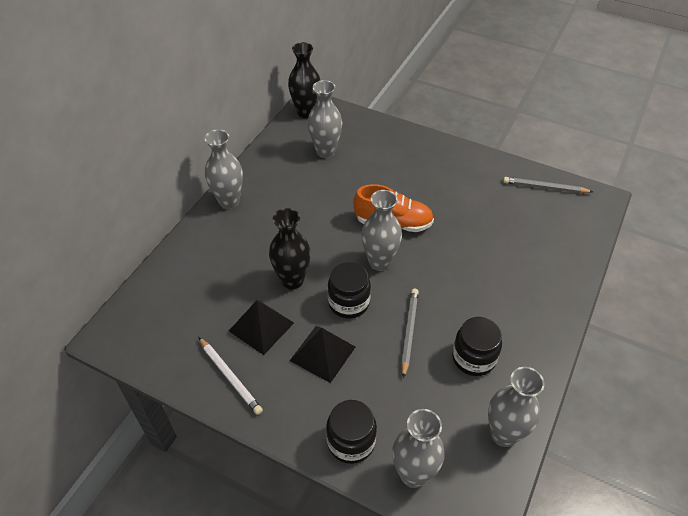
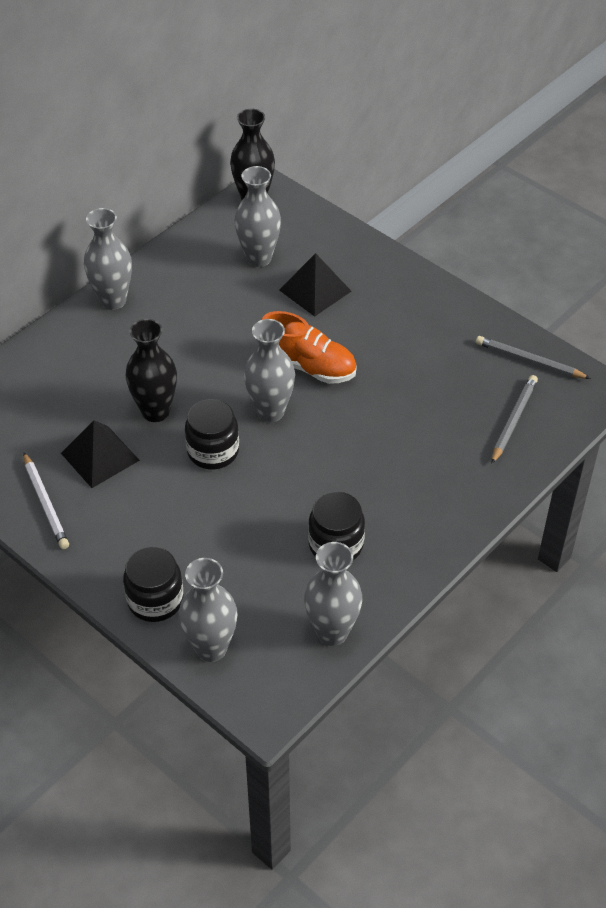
camera: 15 degrees right, 0 degrees up
black pyramid [290,326,355,383] -> black pyramid moved to [279,253,352,317]
grey pencil [401,289,419,379] -> grey pencil moved to [492,375,538,464]

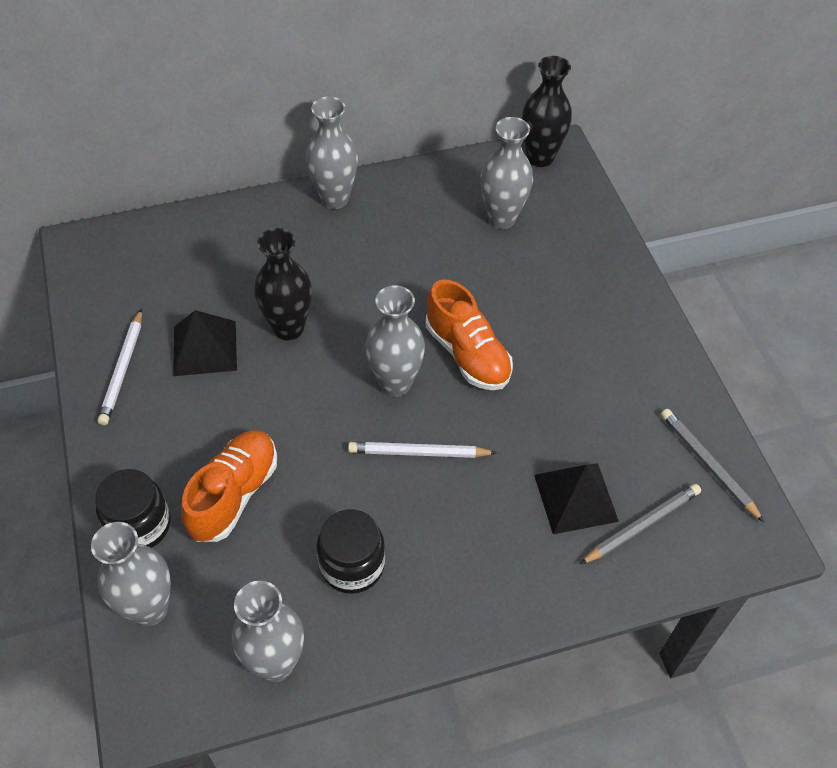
camera: 30 degrees right, 5 degrees up
black jar [185,399,239,470] -> none
black pyramid [279,253,352,317] -> black pyramid moved to [534,463,619,534]
none -> orange shoe [181,430,277,542]
none -> white pencil [348,442,497,458]

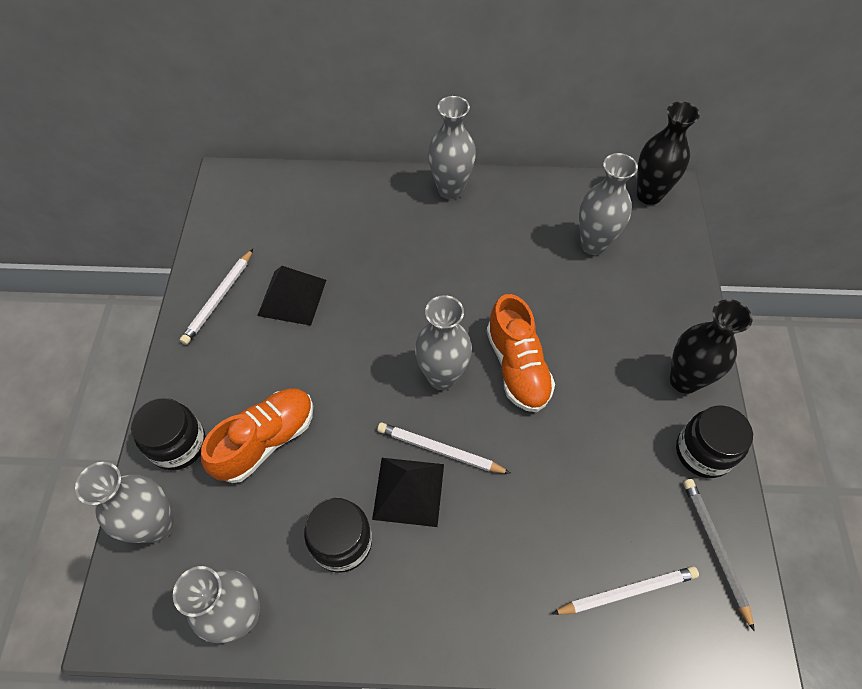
camera: 20 degrees right, 5 degrees up
black vase [254,228,312,341] -> black vase moved to [670,299,753,394]
black pyramid [534,463,619,534] -> black pyramid moved to [372,458,444,527]
grey pencil [580,484,701,564] -> white pencil [552,566,699,615]
none -> black jar [676,405,753,478]

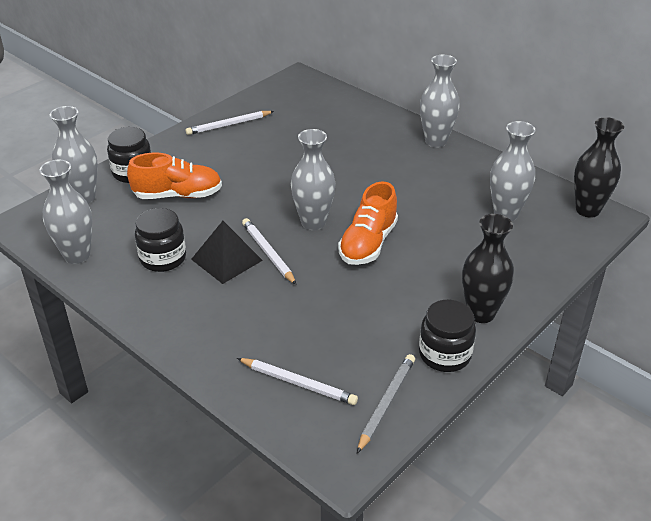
camera: 40 degrees right, 20 degrees down
black pyramid [257,266,326,326] -> none

